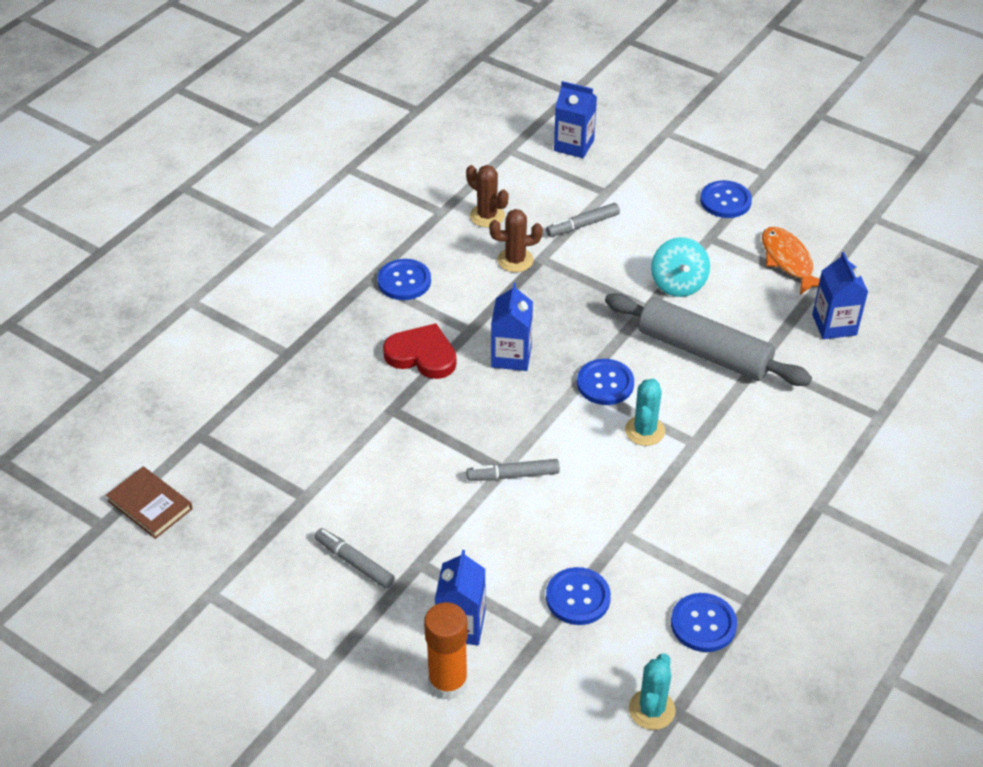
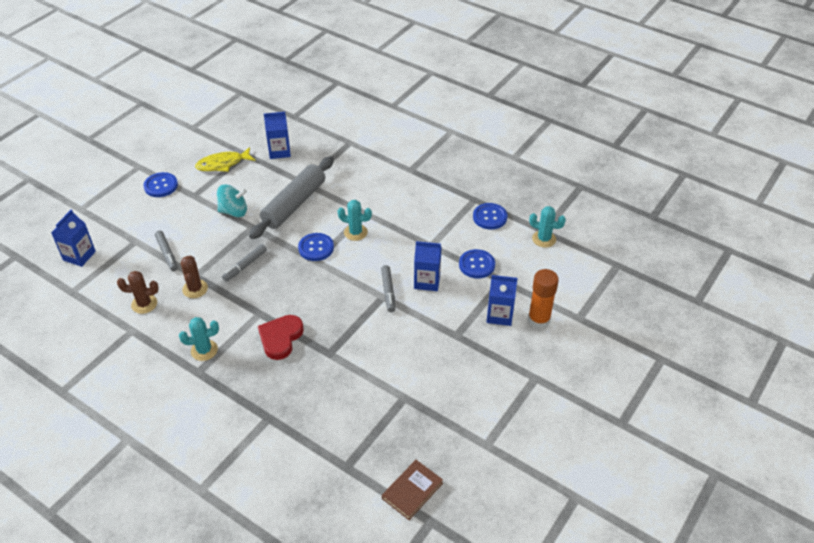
camera: 90 degrees left, 0 degrees up
grey marker [315,528,395,589] -> grey marker moved to [222,244,267,282]
blue button [377,259,431,300] -> turquoise cactus [179,317,219,361]
brown cactus [466,165,509,227] -> brown cactus turned 45 degrees clockwise [117,271,159,314]
blue carton [491,283,533,371] -> blue carton moved to [414,241,442,291]
orange fish [762,227,820,295] -> yellow fish [195,147,255,172]

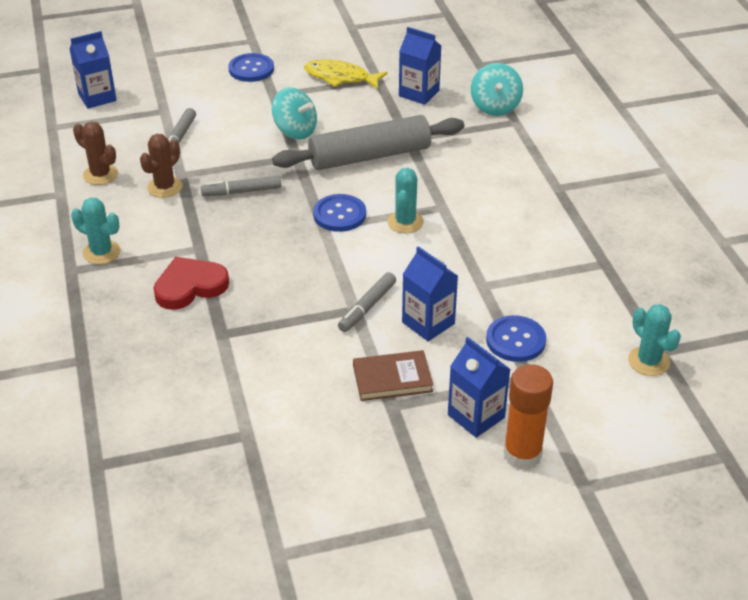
camera: 40 degrees right, 5 degrees down
turquoise cactus [338,200,372,241] -> turquoise cactus turned 45 degrees clockwise [387,168,424,233]
brown book [382,460,443,520] -> brown book moved to [353,350,433,401]
blue button [473,203,507,230] -> none
none -> turquoise spinning top [471,63,523,116]

